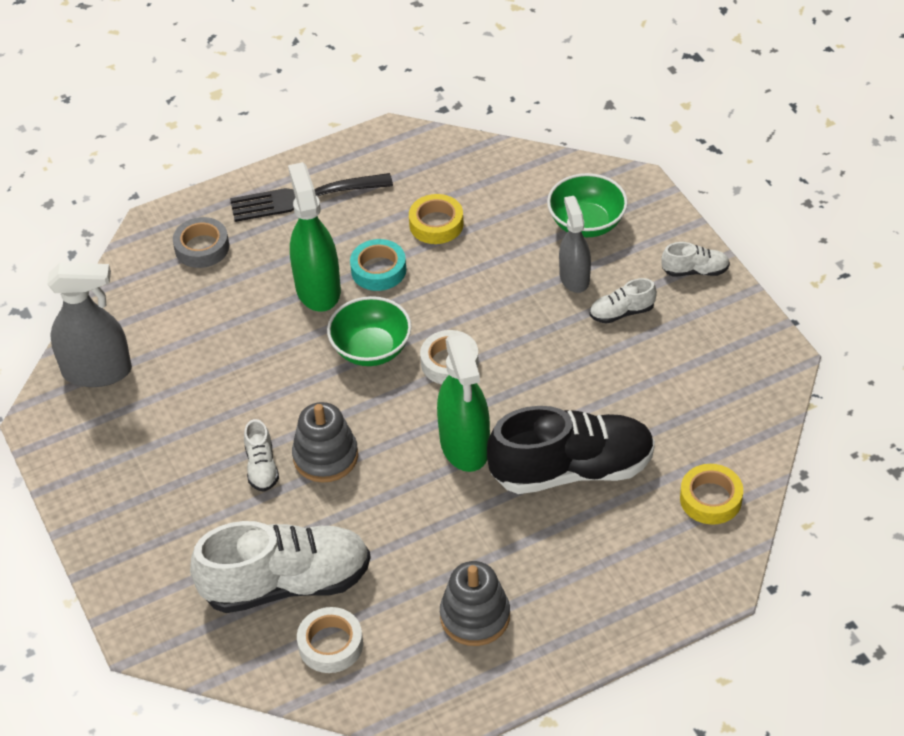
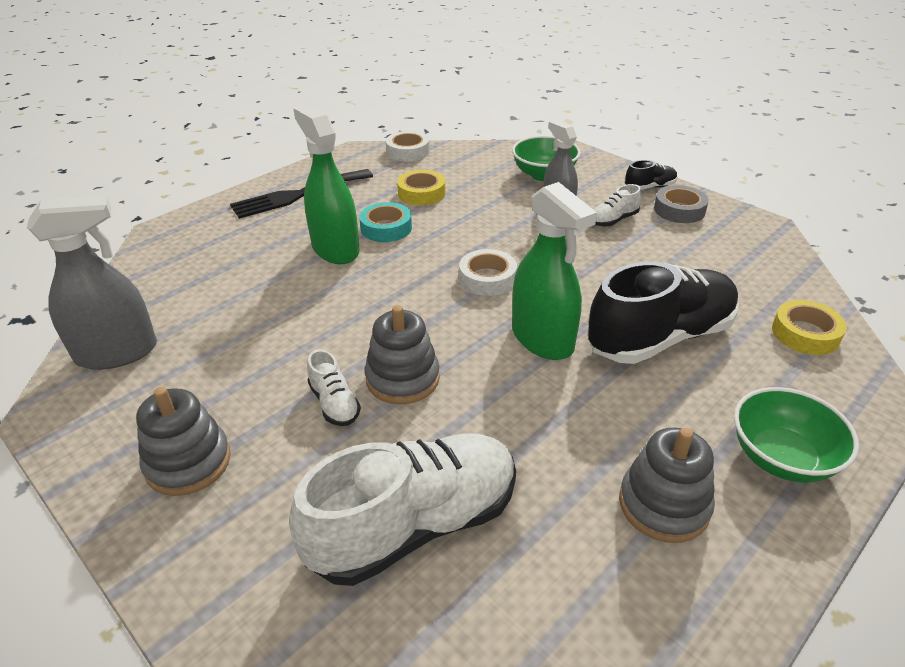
camera: 20 degrees left, 10 degrees down
grey tape [173,217,229,268] -> grey tape moved to [654,185,709,223]
white tape [297,607,363,673] -> white tape moved to [386,131,430,162]
green bowl [327,296,412,366] -> green bowl moved to [734,387,859,483]
white shoe [661,242,730,276] -> black shoe [625,160,677,190]
none -> grey stacking toy [136,387,231,496]

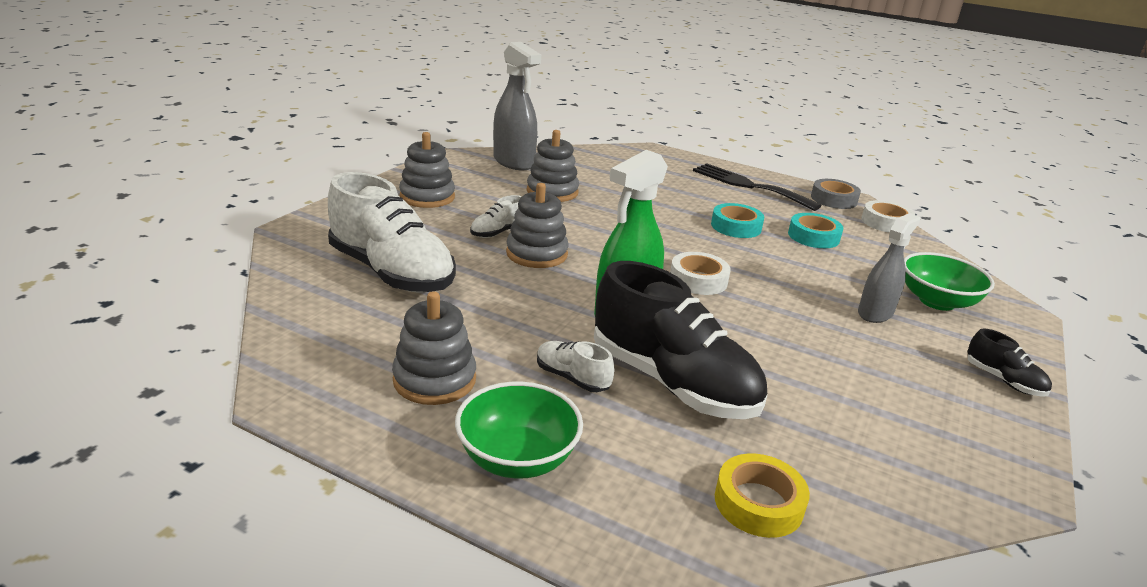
camera: 70 degrees right, 10 degrees down
green spray bottle [293,105,360,264] -> none
yellow tape [397,170,445,205] -> turquoise tape [788,213,843,248]
white shoe [594,184,642,227] -> white shoe moved to [537,341,615,392]
grey tape [654,185,709,223] -> grey tape moved to [811,179,861,209]
none -> grey stacking toy [527,130,579,202]

